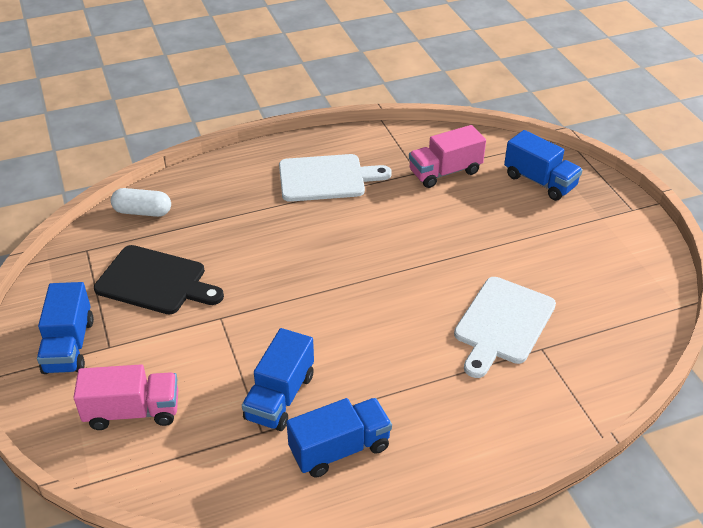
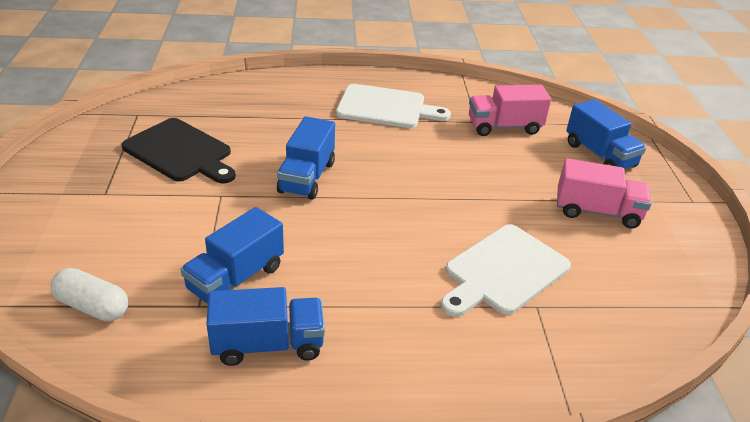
camera: 15 degrees right, 5 degrees down
blue truck [37,282,94,374] -> blue truck moved to [277,116,335,200]
pink truck [73,364,178,430] -> pink truck moved to [557,158,651,229]
white capsule [111,188,171,217] -> white capsule moved to [50,268,128,321]

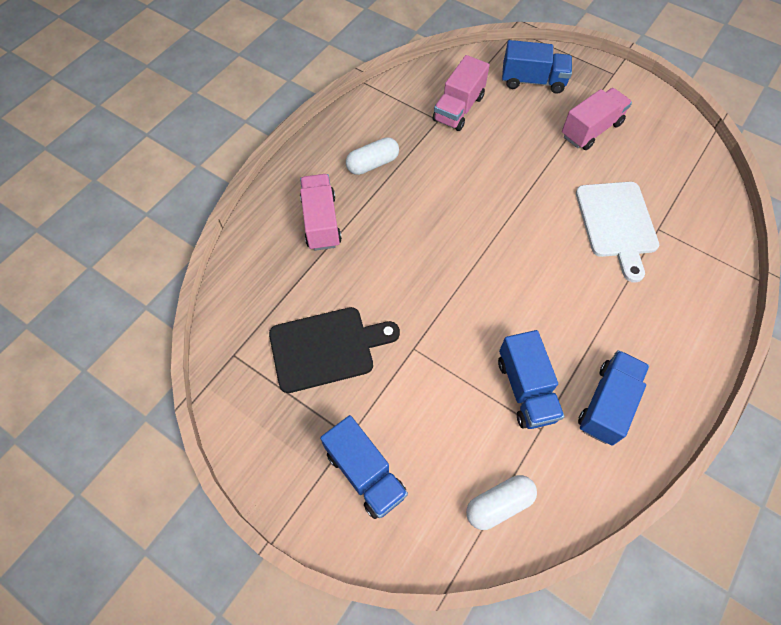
camera: 50 degrees left, 25 degrees up
blue truck [277,116,335,200] -> blue truck moved to [320,415,408,519]
white cutting board [336,84,451,128] -> white capsule [346,137,399,175]
none -> pink truck [300,174,342,251]

